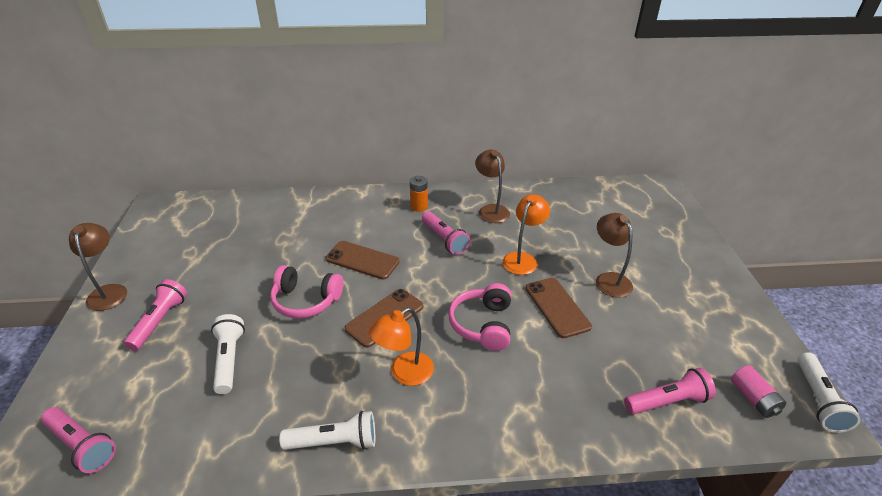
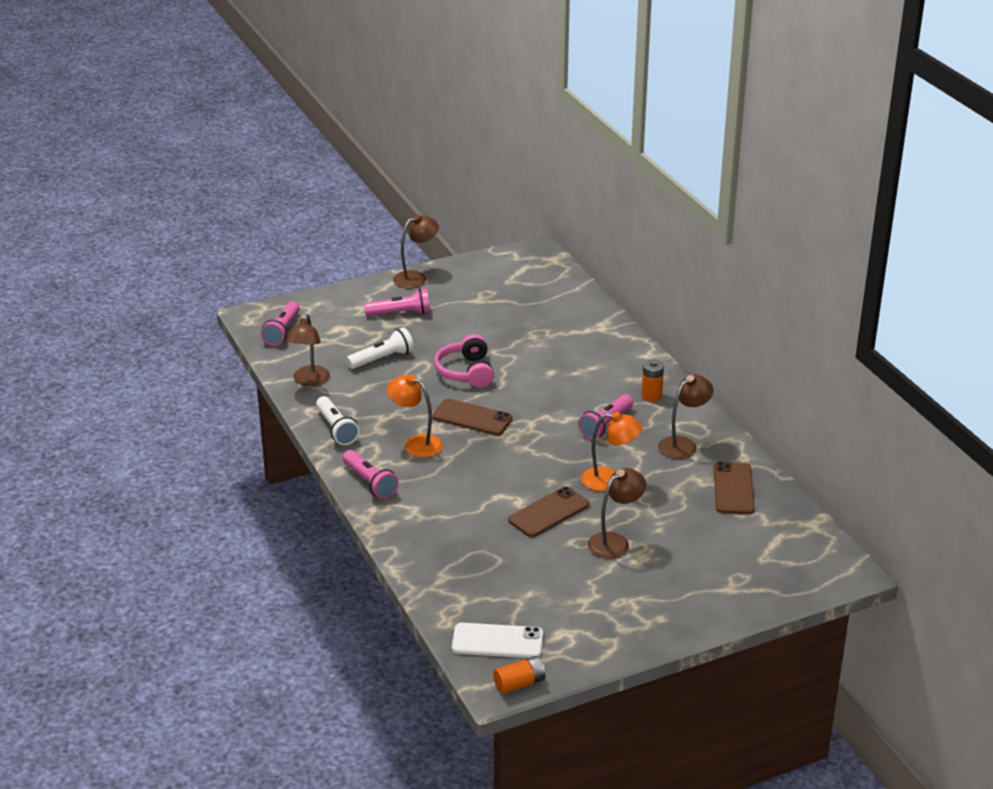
camera: 70 degrees right, 5 degrees down
brown phone [326,241,400,279] -> brown phone moved to [714,462,755,514]
pink headphones [448,283,511,351] -> none
pink flashlight [624,368,716,415] -> pink flashlight moved to [342,450,399,499]
pink battery [731,365,786,418] -> white phone [452,623,543,658]
white flashlight [798,352,861,433] -> orange battery [493,656,546,694]
none -> brown lamp [286,314,330,386]

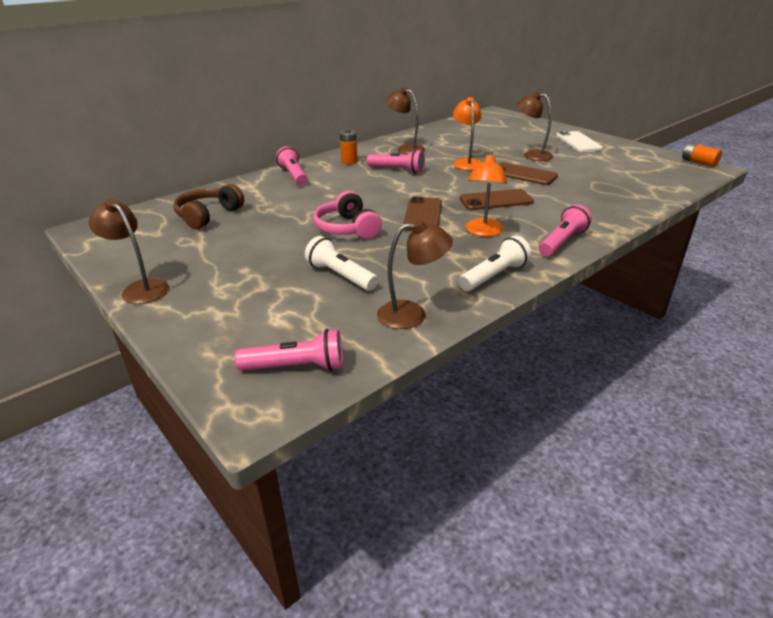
camera: 105 degrees left, 0 degrees up
pink flashlight [364,289,430,316] -> pink flashlight moved to [276,146,308,185]
pink headphones [434,334,494,388] -> pink headphones turned 90 degrees clockwise [313,191,382,239]
white phone [452,623,543,658] -> white phone moved to [556,131,603,152]
brown phone [714,462,755,514] -> brown phone moved to [459,189,534,210]
none -> brown headphones [173,184,244,229]

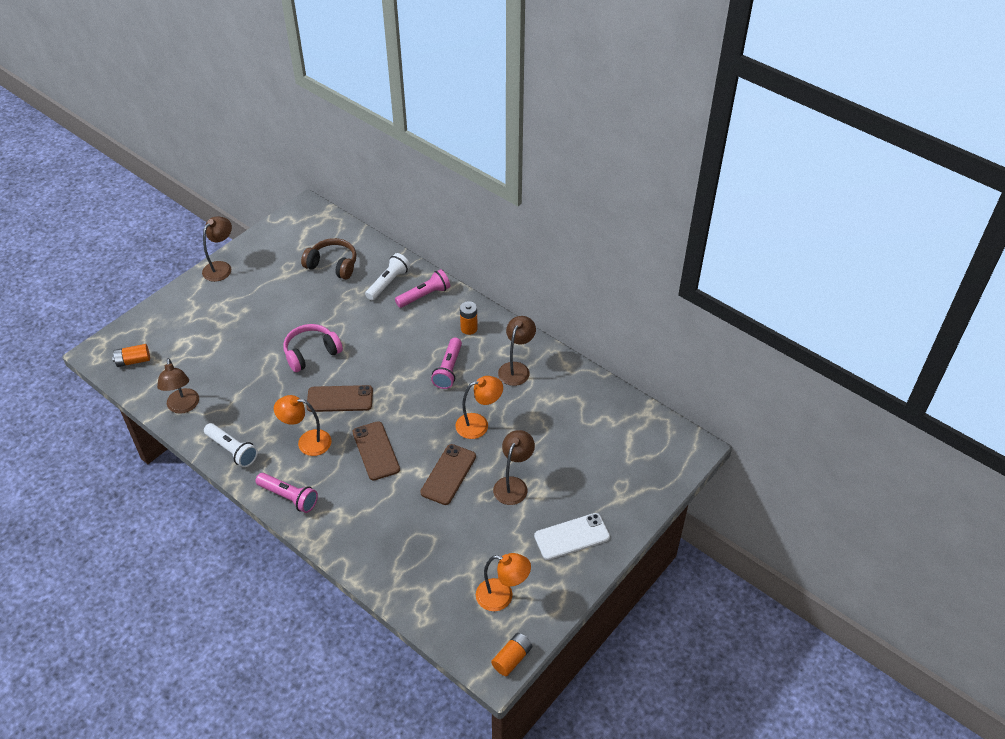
camera: 80 degrees right, 15 degrees up
pink flashlight [235,329,343,371] -> orange battery [112,344,150,367]
white flashlight [305,236,378,291] -> white flashlight moved to [365,253,410,301]
none -> orange lamp [476,553,531,611]

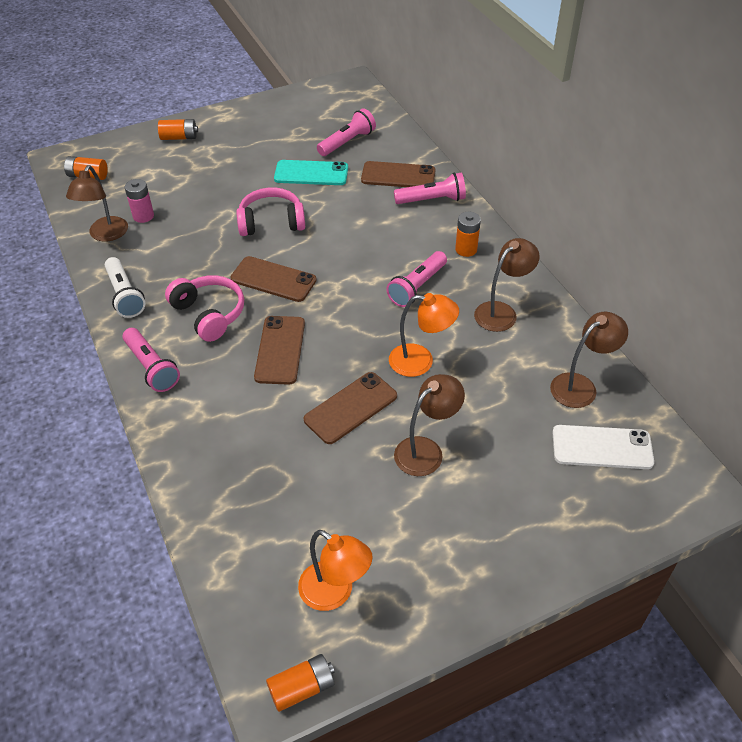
camera: 25 degrees right, 0 degrees up
brown lamp [202,216,232,282] -> brown lamp moved to [550,312,628,408]
orange lamp [274,395,332,456] -> pink headphones [165,275,244,342]
brown headphones [301,238,357,280] -> pink flashlight [317,108,376,156]
white flashlight [365,253,410,301] -> brown phone [361,161,436,187]
white phone [534,513,610,560] -> white phone moved to [552,425,654,469]
none -> pink battery [125,179,154,223]
none -> orange battery [158,119,198,140]
none -> turquoise phone [274,160,348,185]

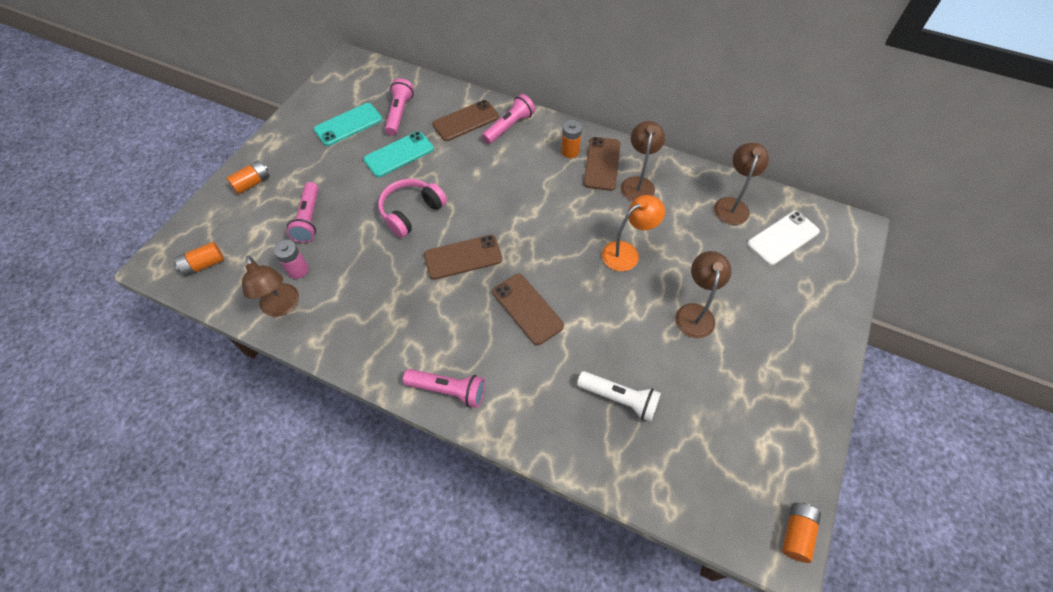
camera: 40 degrees left, 10 degrees up
white flashlight [105,257,146,318] -> white flashlight moved to [577,371,661,422]
pink headphones [165,275,244,342] -> none
orange lamp [298,530,373,611] -> none
brown phone [304,372,397,444] -> brown phone moved to [583,137,621,191]
pink flashlight [386,251,447,307] -> pink flashlight moved to [286,182,319,243]
none -> turquoise phone [314,103,382,146]

